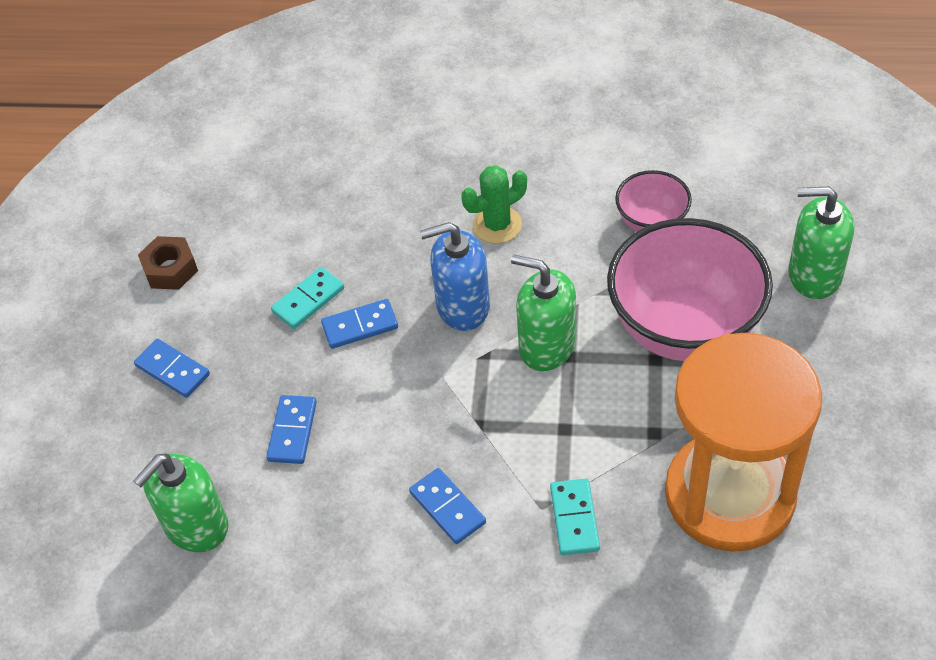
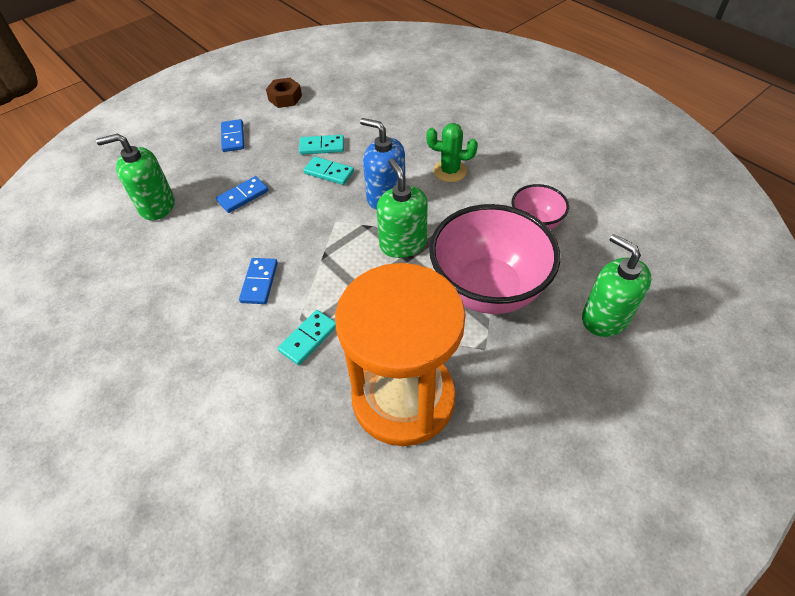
camera: 40 degrees right, 0 degrees up
blue domino [321,299,398,349] -> turquoise domino [303,156,354,185]

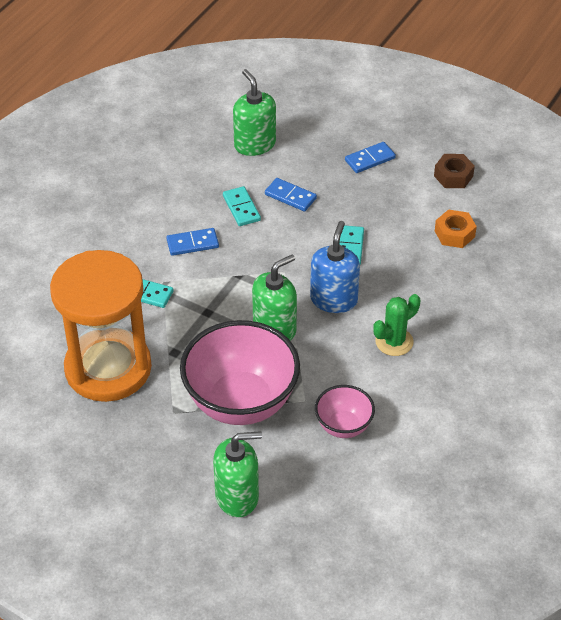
camera: 70 degrees right, 5 degrees down
turquoise domino [299,135,344,155] -> turquoise domino moved to [223,186,261,226]
green cactus [426,123,478,182] -> green cactus turned 60 degrees clockwise [373,294,420,356]
green soap dispenser [582,234,651,337] -> green soap dispenser turned 45 degrees clockwise [213,431,262,517]
none -> orange nut [435,209,477,248]

